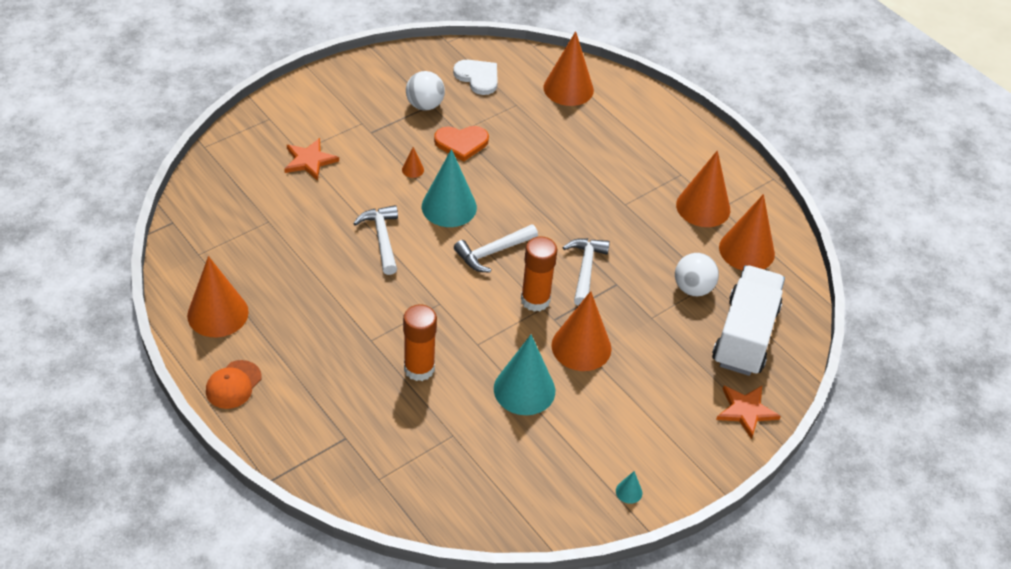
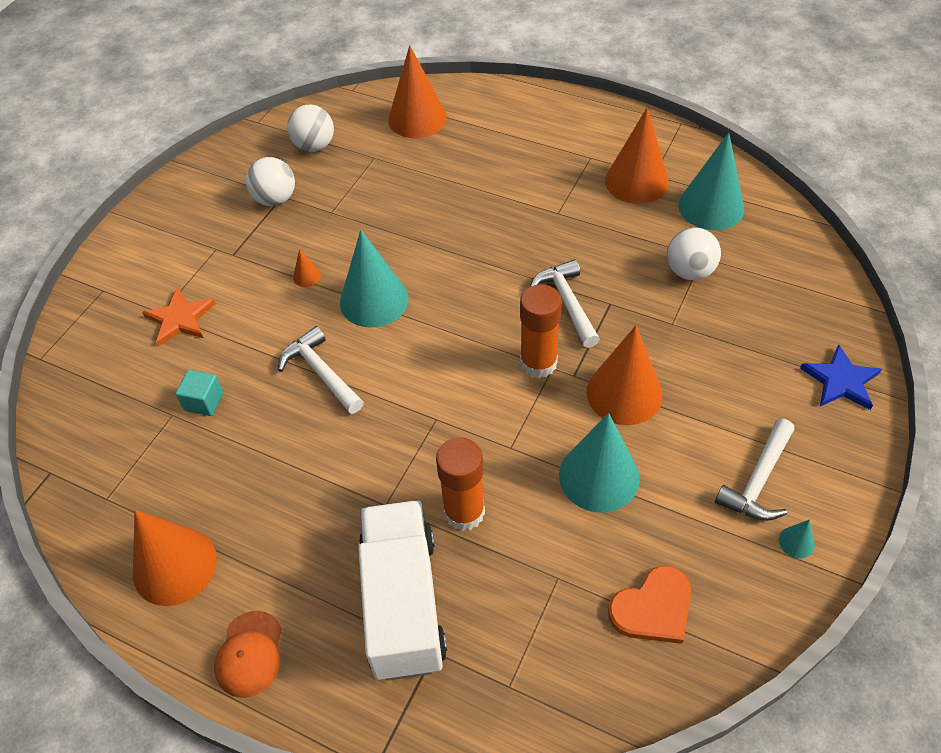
camera: 20 degrees left, 5 degrees up
orange heart [434,126,489,161] -> orange heart moved to [608,565,691,644]
white heart [453,60,498,95] -> white ball [287,105,334,152]
white hammer [454,224,538,273] -> white hammer moved to [715,419,795,521]
white truck [712,265,785,376] -> white truck moved to [358,500,447,681]
orange star [716,386,781,439] -> blue star [800,344,882,410]
orange cone [719,194,775,271] -> turquoise cone [678,132,744,230]
none -> turquoise cube [176,370,224,416]

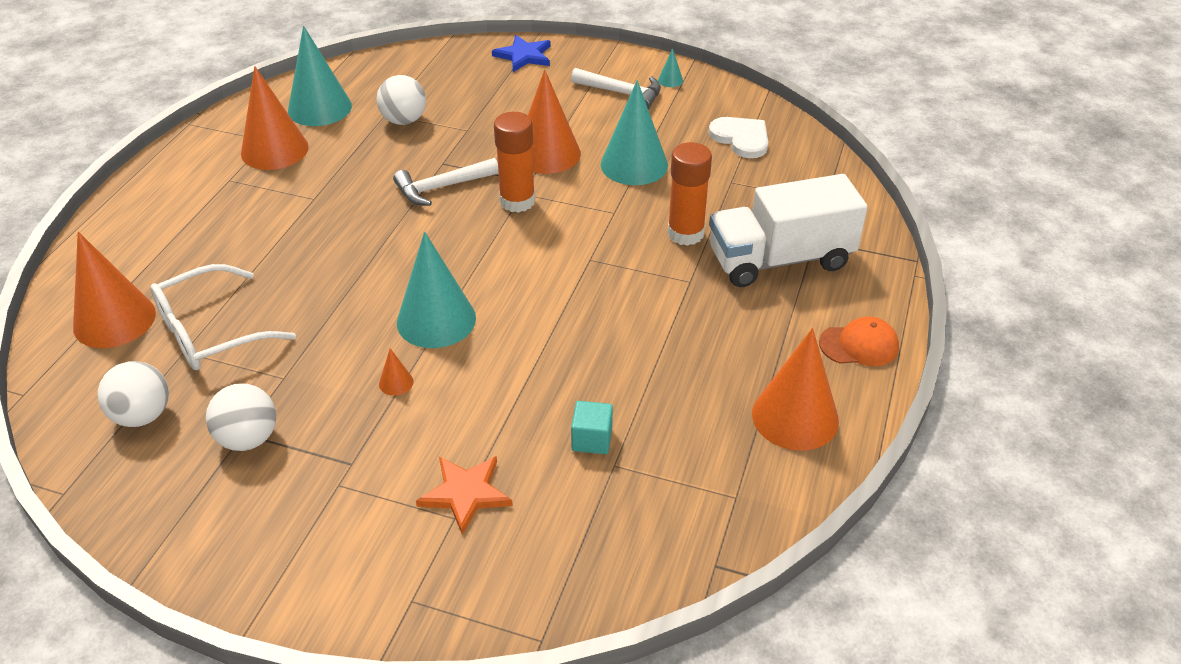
camera: 100 degrees left, 10 degrees down
white hammer [278,326,364,414] -> none
orange heart [608,565,691,644] -> white heart [709,117,768,158]
none -> white glasses [150,264,296,370]

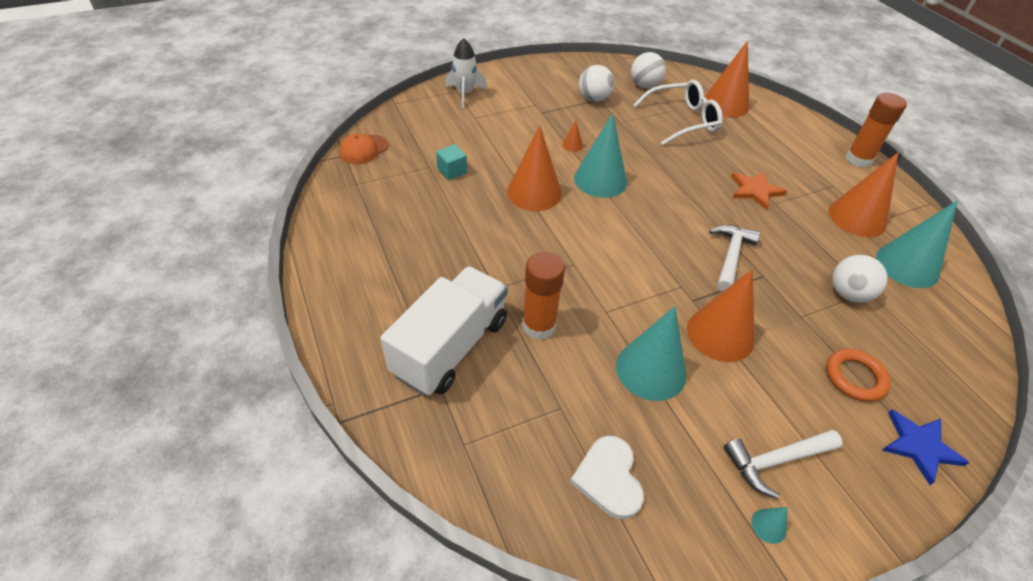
camera: 135 degrees right, 5 degrees up
white glasses [150,264,296,370] -> white glasses turned 60 degrees clockwise [633,79,723,145]
orange star [416,456,513,535] -> orange star moved to [731,171,787,210]
orange glue stick [494,112,535,213] -> orange glue stick moved to [845,93,907,168]
white heart [709,117,768,158] -> white heart turned 75 degrees clockwise [570,436,644,519]
orange cone [752,328,839,451] -> orange cone moved to [507,125,562,211]
orange cap [819,316,899,366] -> orange cap moved to [340,133,389,164]
none -> white rocket [445,38,487,108]
none -> orange ring [826,349,891,402]

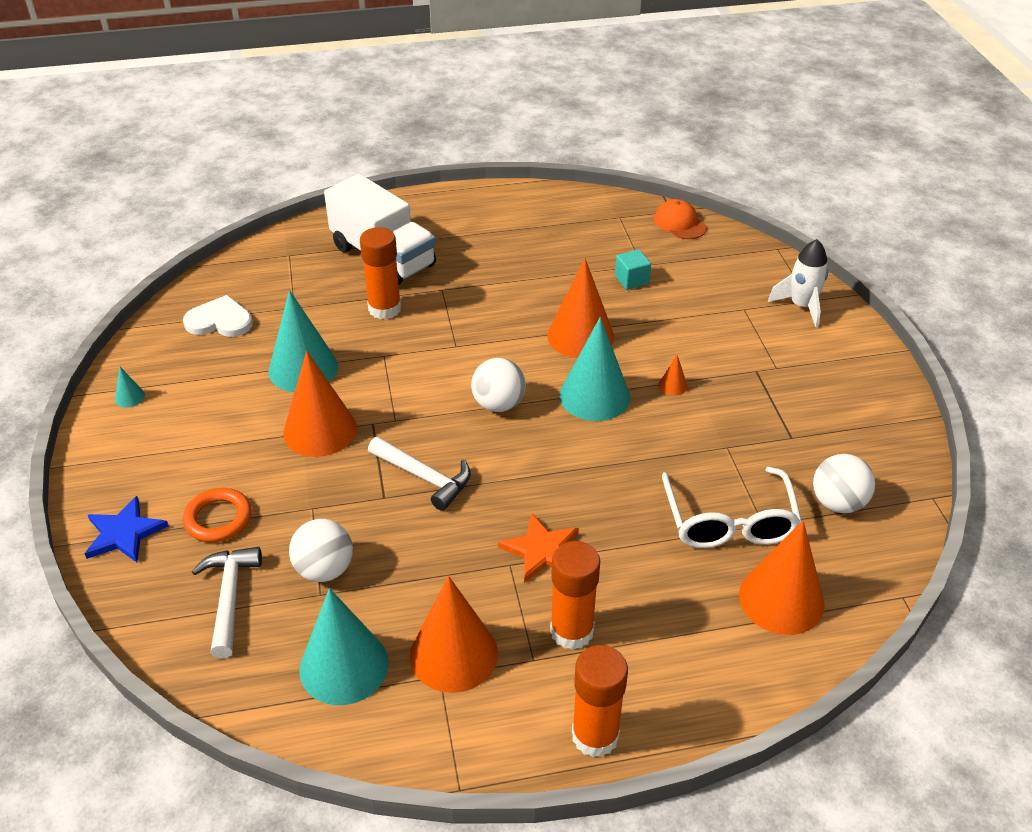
camera: 105 degrees right, 5 degrees down
white ball [579,65,614,102] -> white ball moved to [471,358,526,412]
white hammer [724,430,843,499] -> white hammer moved to [191,547,262,658]
none -> orange glue stick [550,541,600,650]

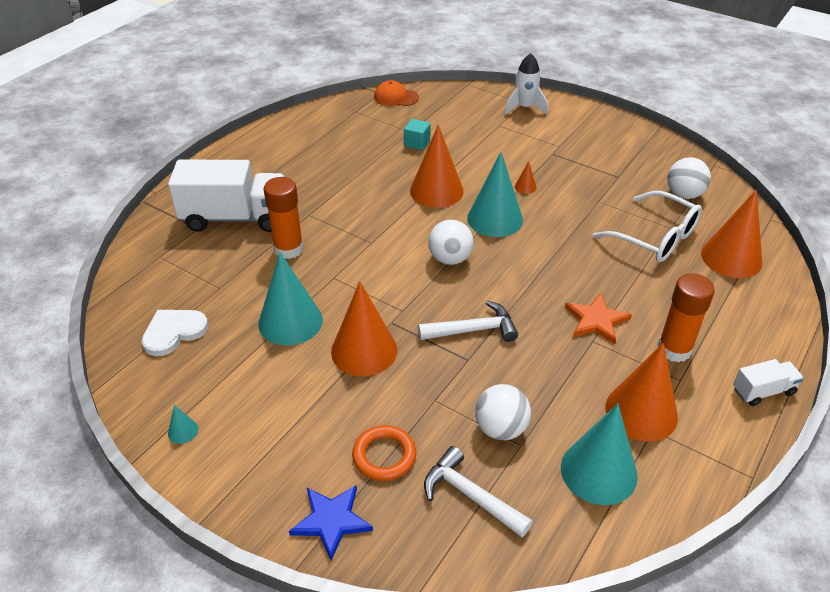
camera: 45 degrees left, 0 degrees up
orange glue stick [572,645,628,758] -> white truck [733,359,804,406]

